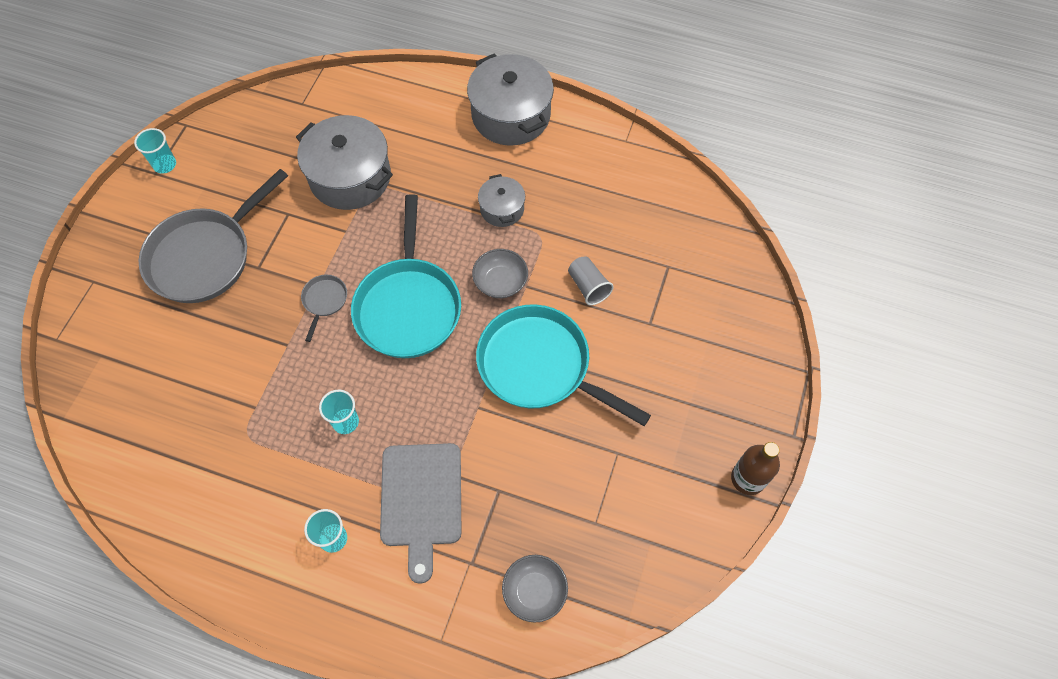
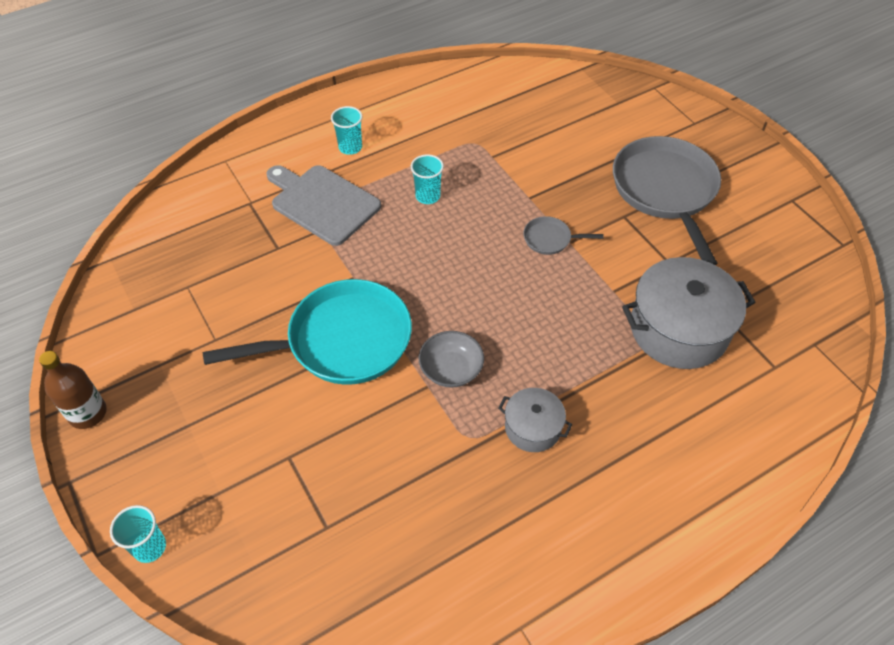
camera: 130 degrees right, 10 degrees down
turquoise cup [134,128,176,174] -> turquoise cup moved to [110,505,166,563]
grey pan [301,275,347,342] -> grey pan turned 135 degrees clockwise [523,216,604,255]
turquoise pan [351,194,461,358] -> none
grey pot [467,53,554,146] -> none
grey bowl [502,555,568,623] -> none
grey cup [568,256,614,305] -> none

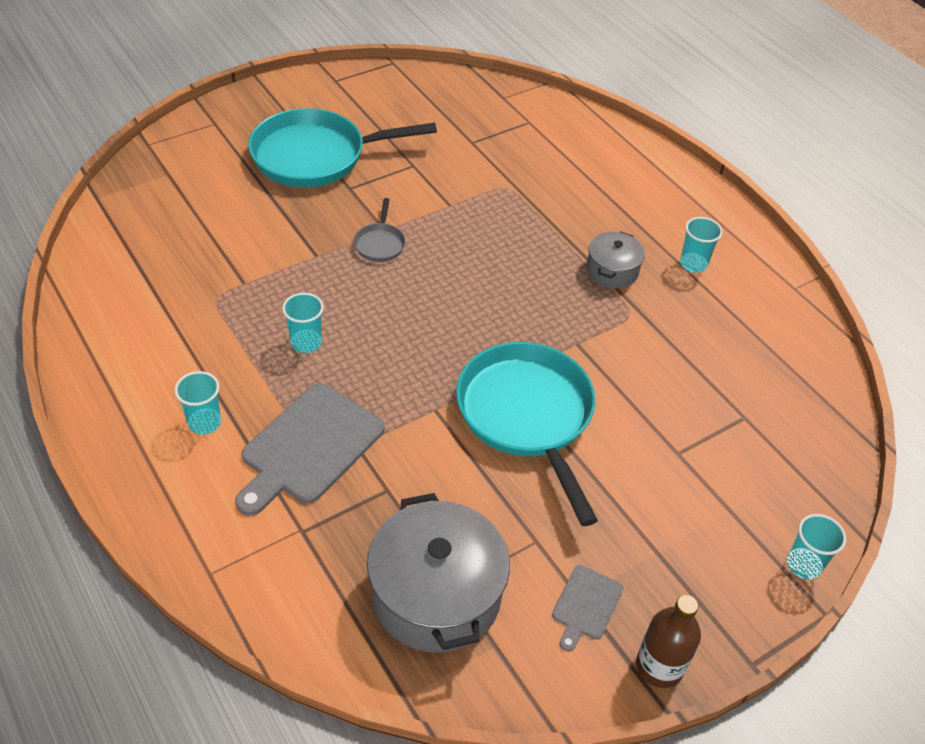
camera: 95 degrees left, 5 degrees down
grey bowl [419,331,484,388] -> none
grey pan [613,136,721,265] -> turquoise pan [248,108,437,187]
grey pot [622,257,756,369] -> grey pot moved to [367,493,510,653]
none -> grey cutting board [552,565,623,652]
none -> turquoise cup [680,217,723,273]

